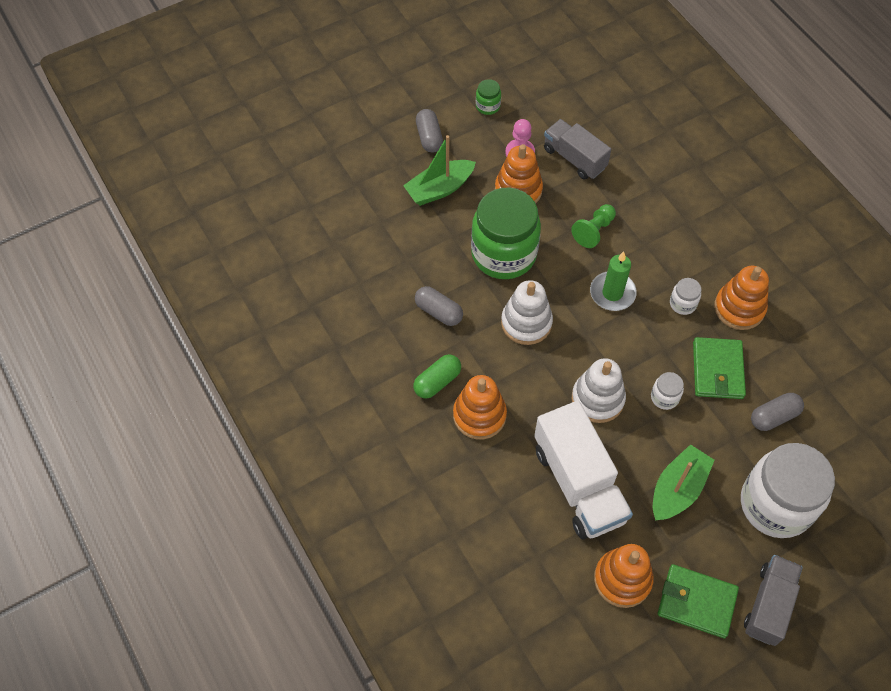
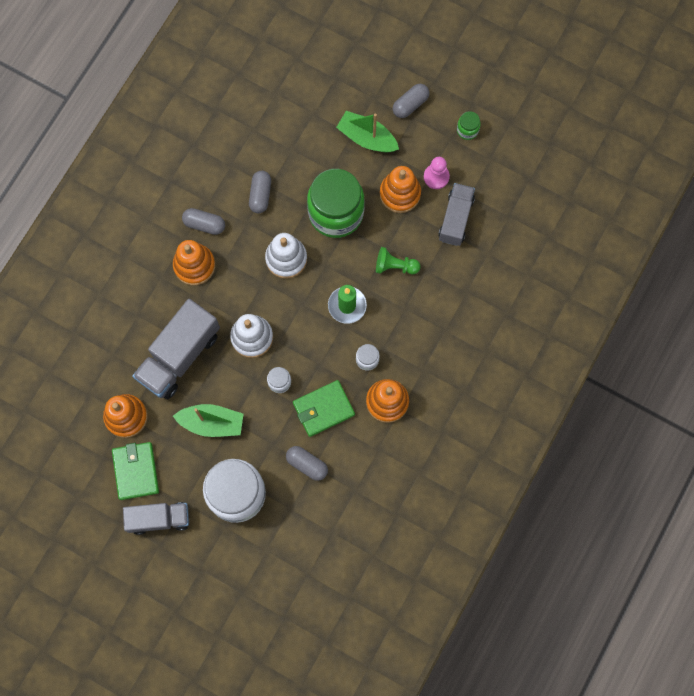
camera: 60 degrees right, 15 degrees up
green capsule [413,354,461,399] -> grey capsule [182,208,225,235]
white truck [534,401,633,539] -> grey truck [132,299,220,399]

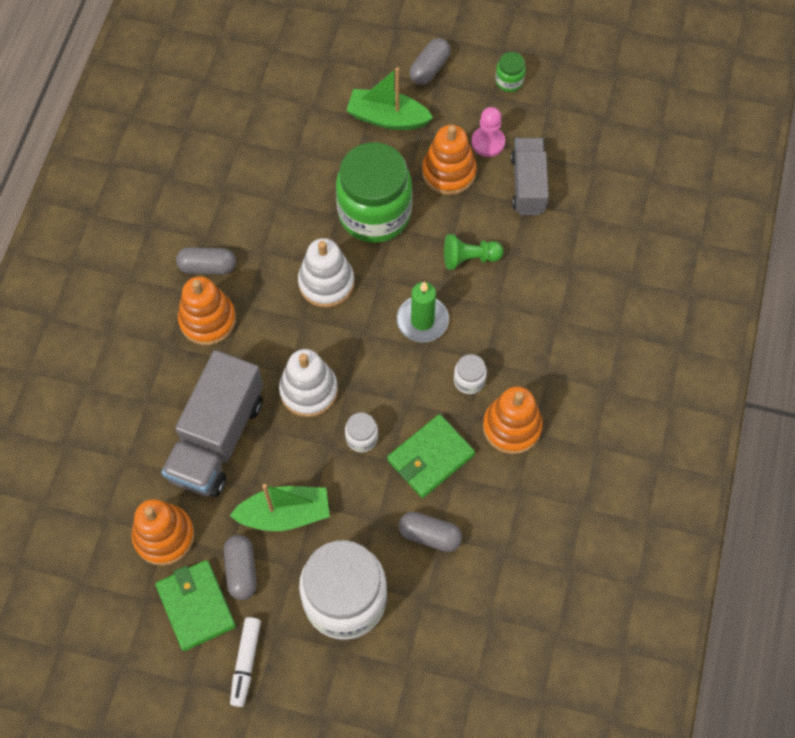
camera: 15 degrees left, 10 degrees down
grey truck [123,502,189,535] -> white marker [230,617,261,707]
grey capsule [249,171,271,213] -> grey capsule moved to [224,535,257,600]

